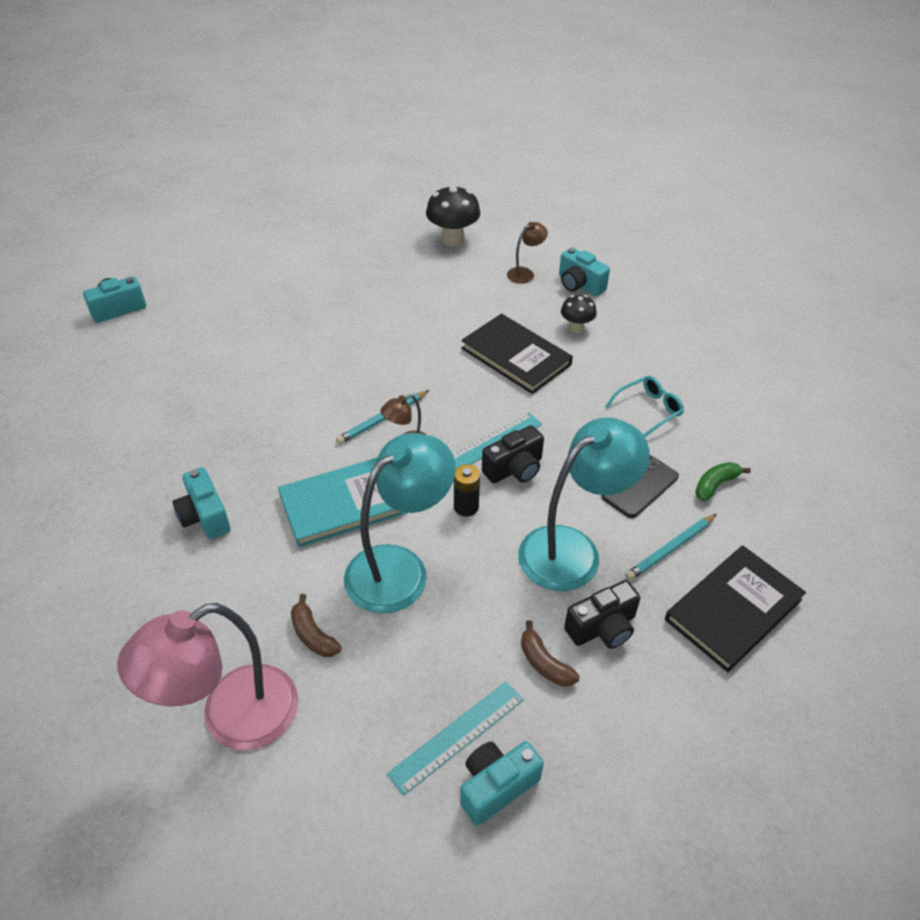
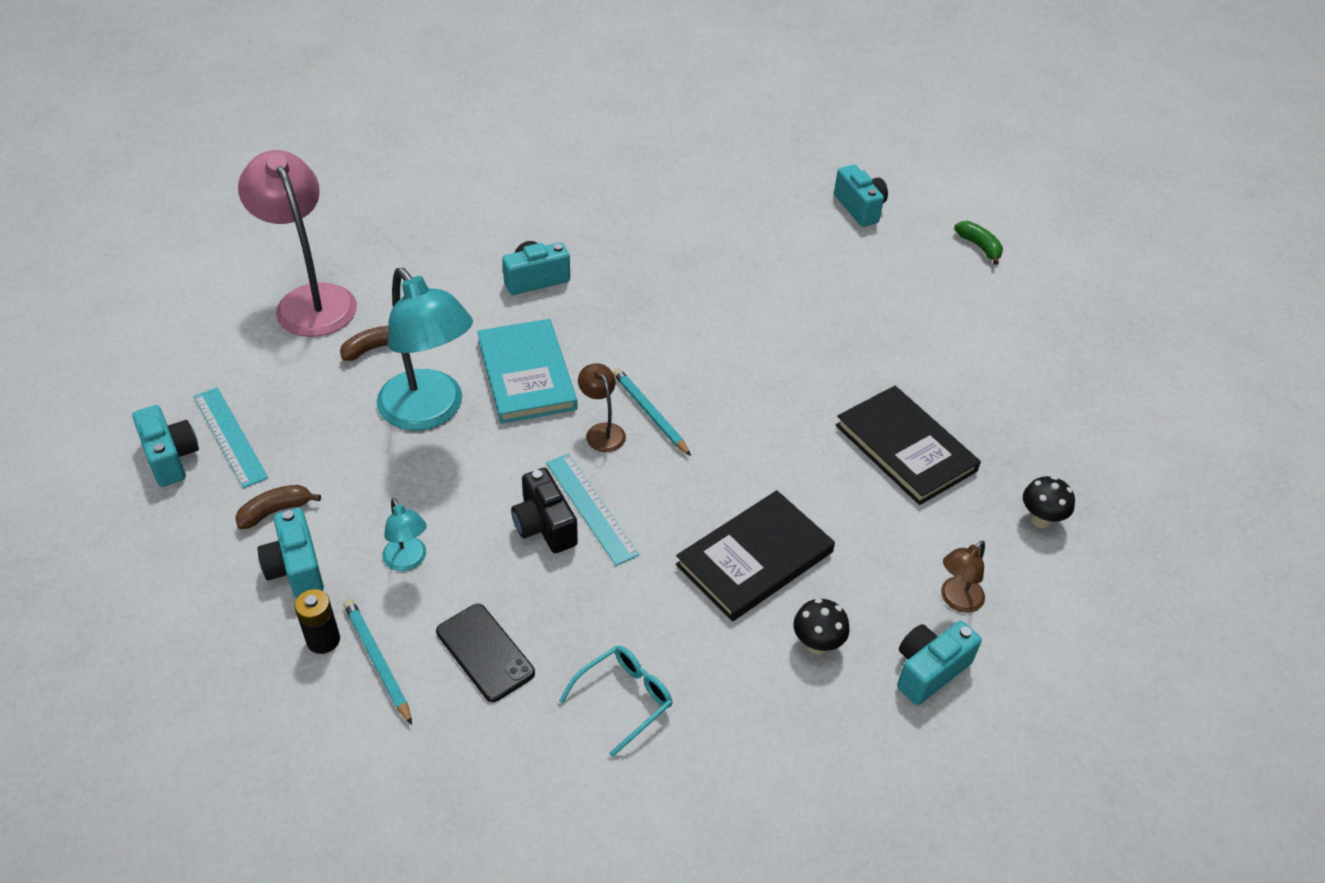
camera: 95 degrees right, 0 degrees up
black mushroom [426,185,480,246] -> black mushroom [1023,476,1075,528], size x0.59
black battery [454,464,480,516] -> black battery moved to [294,589,340,654]
brown lamp [507,222,548,284] -> brown lamp turned 75 degrees clockwise [941,541,985,613]
turquoise lamp [518,417,650,591] -> turquoise lamp [382,498,427,571], size x0.46
black camera [564,580,640,649] -> turquoise camera [257,508,324,598]
turquoise glasses [605,376,684,437] -> turquoise glasses turned 105 degrees counterclockwise [559,646,672,757]
black book [665,546,806,672] -> black book moved to [835,386,981,505]
green banana [695,462,751,502] -> green banana moved to [954,221,1003,265]

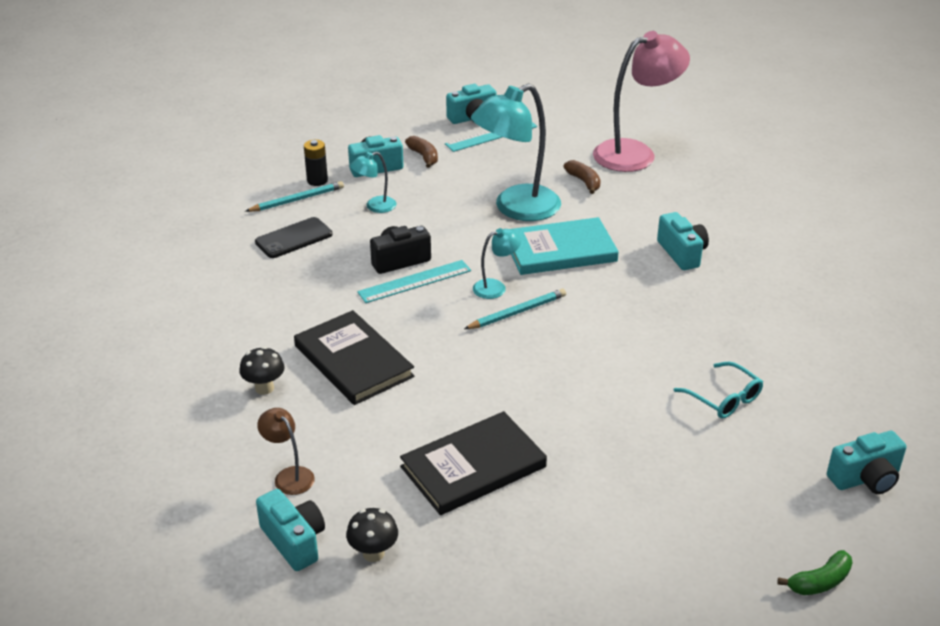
camera: 95 degrees right, 10 degrees down
turquoise glasses [559,646,672,757] -> turquoise glasses moved to [673,362,763,419]
brown lamp [578,363,626,452] -> turquoise lamp [473,228,521,299]
turquoise camera [897,621,982,705] -> turquoise camera moved to [256,489,325,571]

